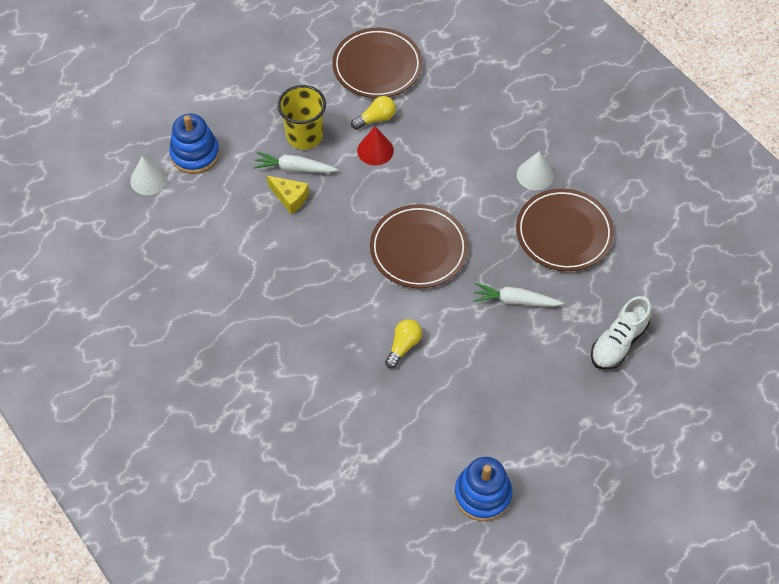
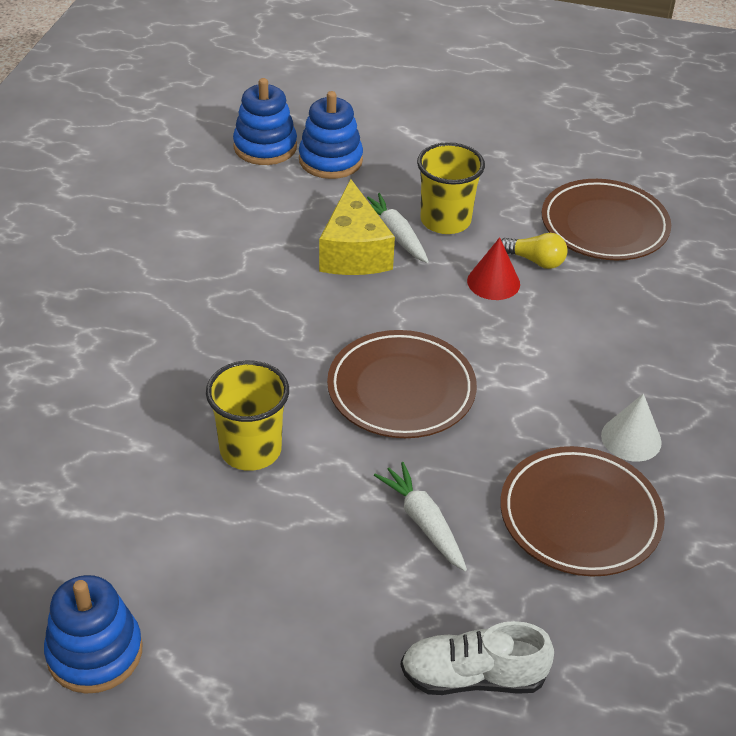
camera: 50 degrees right, 15 degrees down
white cone [130,156,168,195] -> blue stacking toy [233,78,297,165]
yellow cheese [267,176,309,214] -> yellow cheese [319,179,395,275], size x1.71
yellow light bulb [385,319,422,369] -> yellow cup [206,361,289,471]

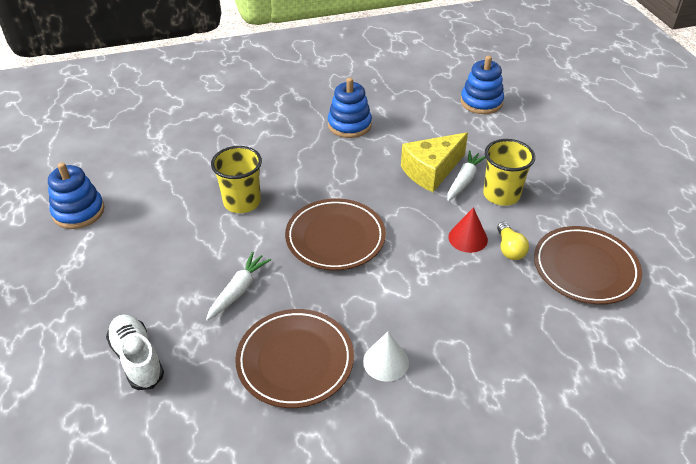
camera: 60 degrees right, 0 degrees up
blue stacking toy [299,91,363,179] -> blue stacking toy moved to [328,78,372,138]

